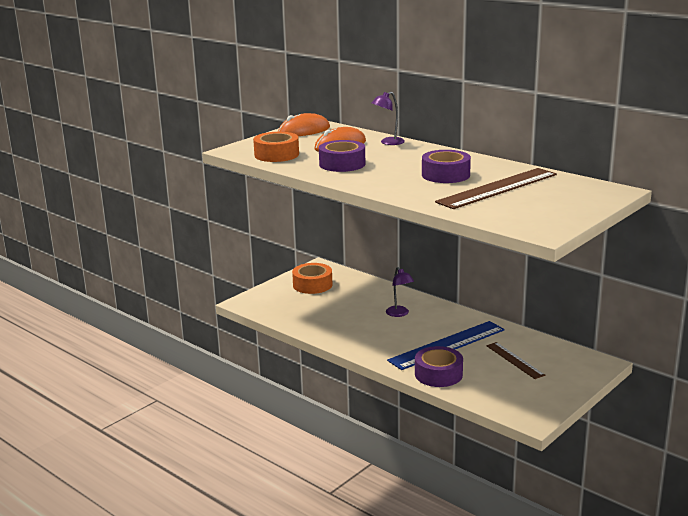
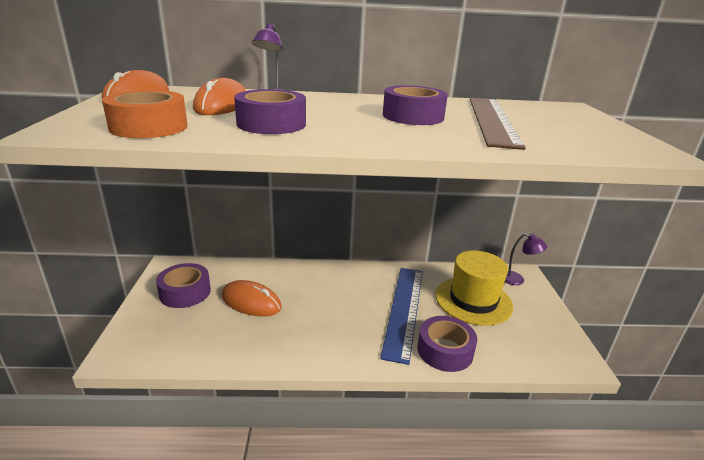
camera: 45 degrees left, 5 degrees up
orange tape [292,263,333,294] -> purple tape [156,263,211,308]
purple lamp [386,267,414,317] -> purple lamp moved to [505,234,547,285]
brown ruler [486,342,545,379] -> yellow hat [436,251,513,326]
none -> orange mouse [221,280,282,317]

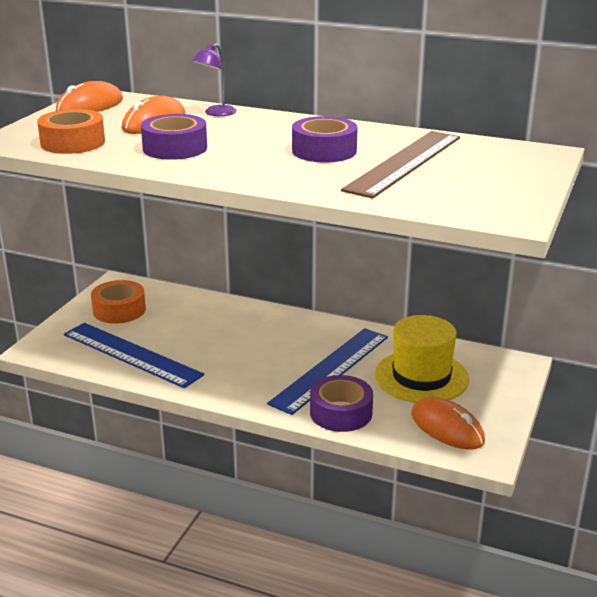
camera: 25 degrees right, 0 degrees up
purple tape [156,263,211,308] -> orange tape [91,280,146,324]
orange mouse [221,280,282,317] -> orange mouse moved to [411,397,485,450]
purple lamp [505,234,547,285] -> none
none -> blue ruler [64,323,204,388]

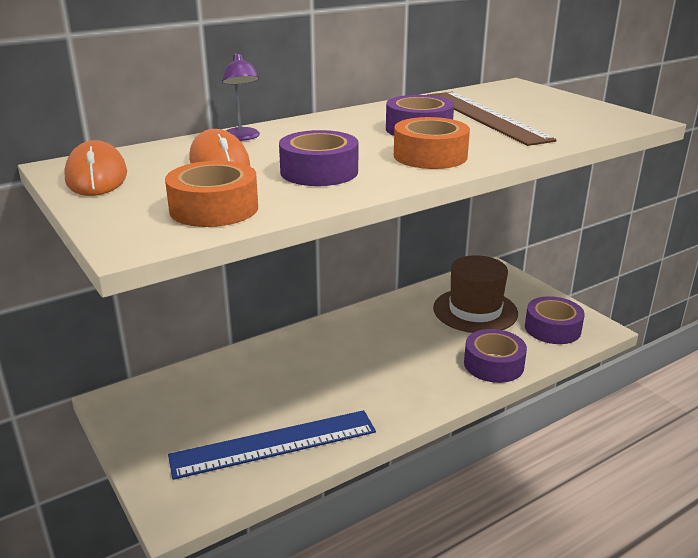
camera: 55 degrees left, 0 degrees up
orange tape [91,280,146,324] -> orange tape moved to [394,117,470,169]
blue ruler [267,328,388,415] -> none
yellow hat [375,315,469,403] -> brown hat [433,255,518,333]
orange mouse [411,397,485,450] -> purple tape [525,296,585,344]

